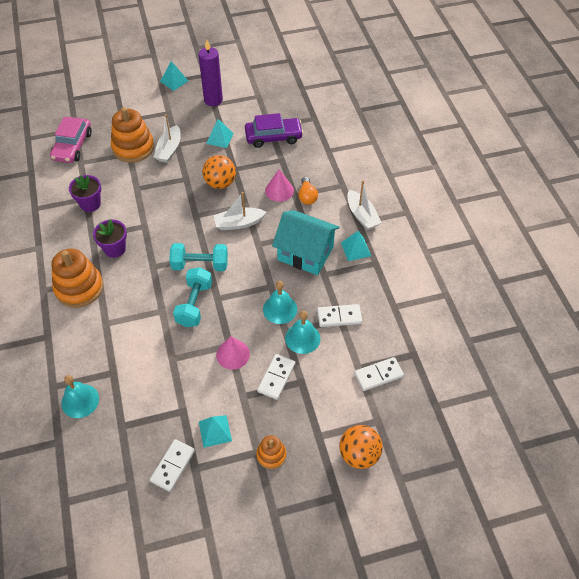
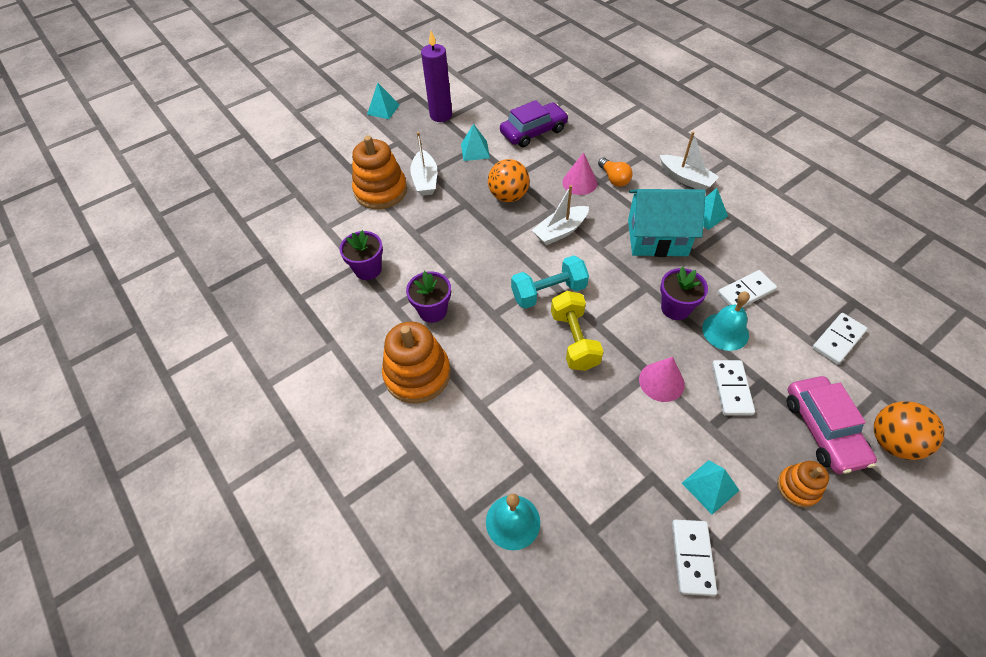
camera: 20 degrees left, 0 degrees up
pink car [50,117,92,163] -> pink car moved to [787,376,877,474]
turquoise dumbbell [173,267,212,327] -> yellow dumbbell [551,291,604,371]
turquoise bell [263,281,297,324] -> purple flower pot [660,267,708,320]

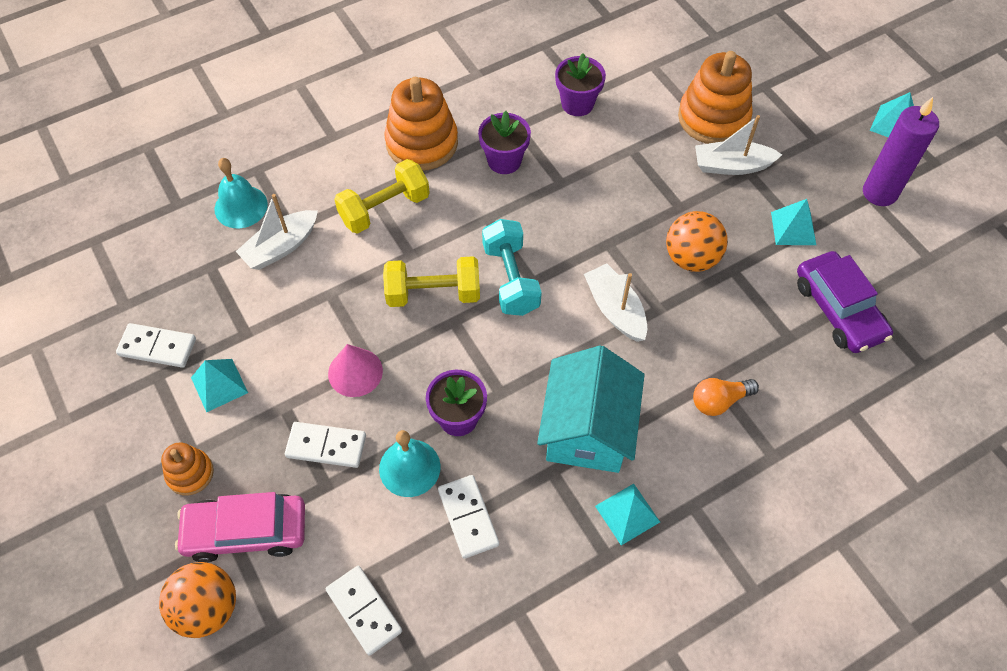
camera: 95 degrees right, 5 degrees up
pink cone [562,152,597,195] -> none
white boat [660,131,719,190] -> white boat moved to [236,194,318,270]
none -> yellow dumbbell [334,159,430,234]

